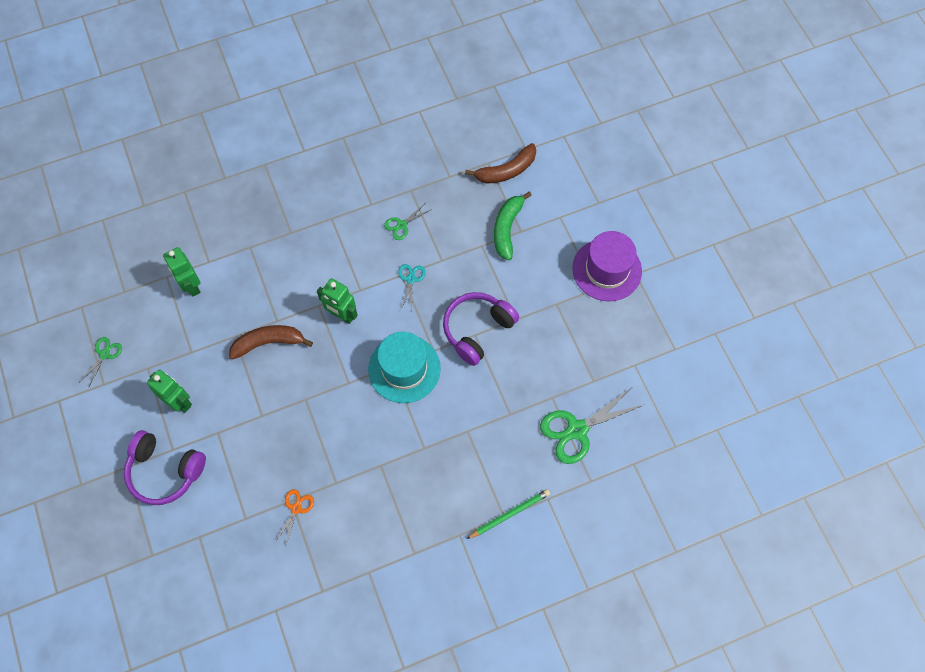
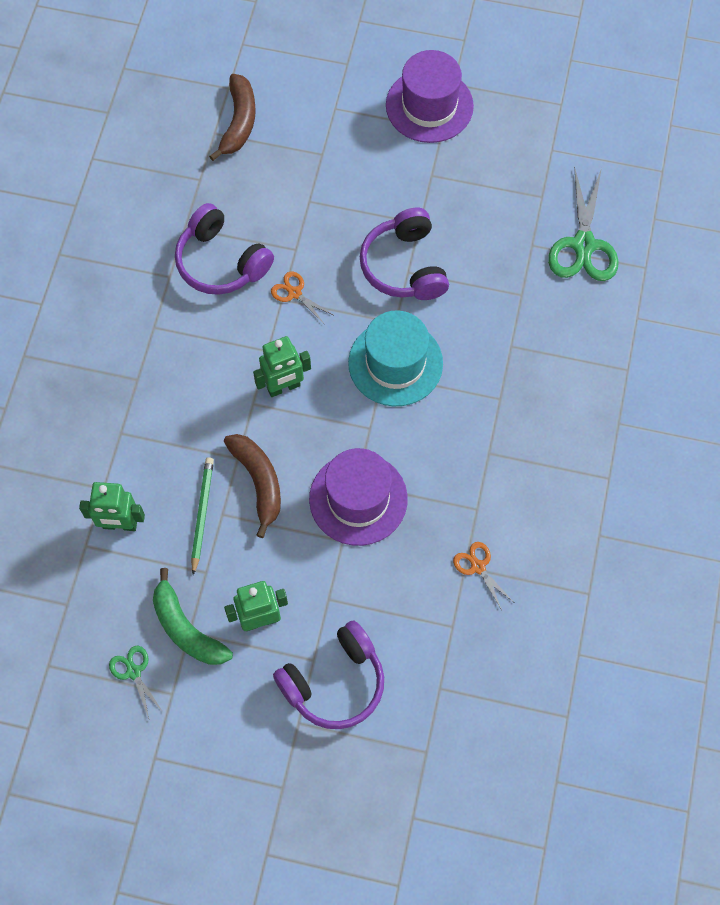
camera: 55 degrees left, 0 degrees up
brown banana [229,325,313,359] -> brown banana turned 135 degrees clockwise [224,434,281,538]
green scissors [384,203,432,240] -> purple headphones [175,203,274,295]
turquoise scissors [398,264,426,310] -> orange scissors [271,271,335,325]
green pencil [466,489,550,539] -> green pencil moved to [191,457,214,575]
green banana [494,192,532,261] -> green banana moved to [153,568,233,665]
none -> purple hat [309,448,408,546]

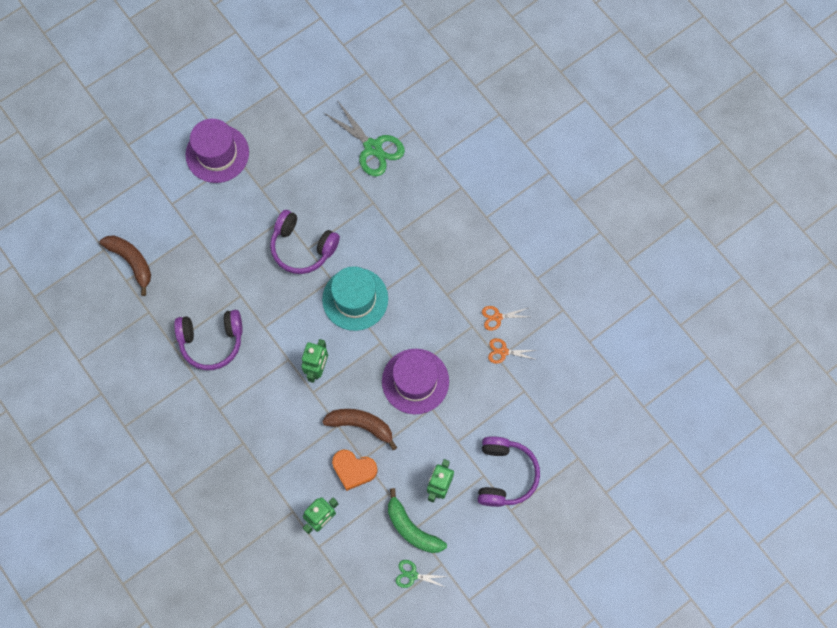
camera: 50 degrees left, 5 degrees up
green banana [153,568,233,665] -> green banana turned 45 degrees clockwise [388,488,447,553]
green pencil [191,457,214,575] -> orange heart [332,450,378,491]
orange scissors [271,271,335,325] -> orange scissors moved to [482,306,530,331]

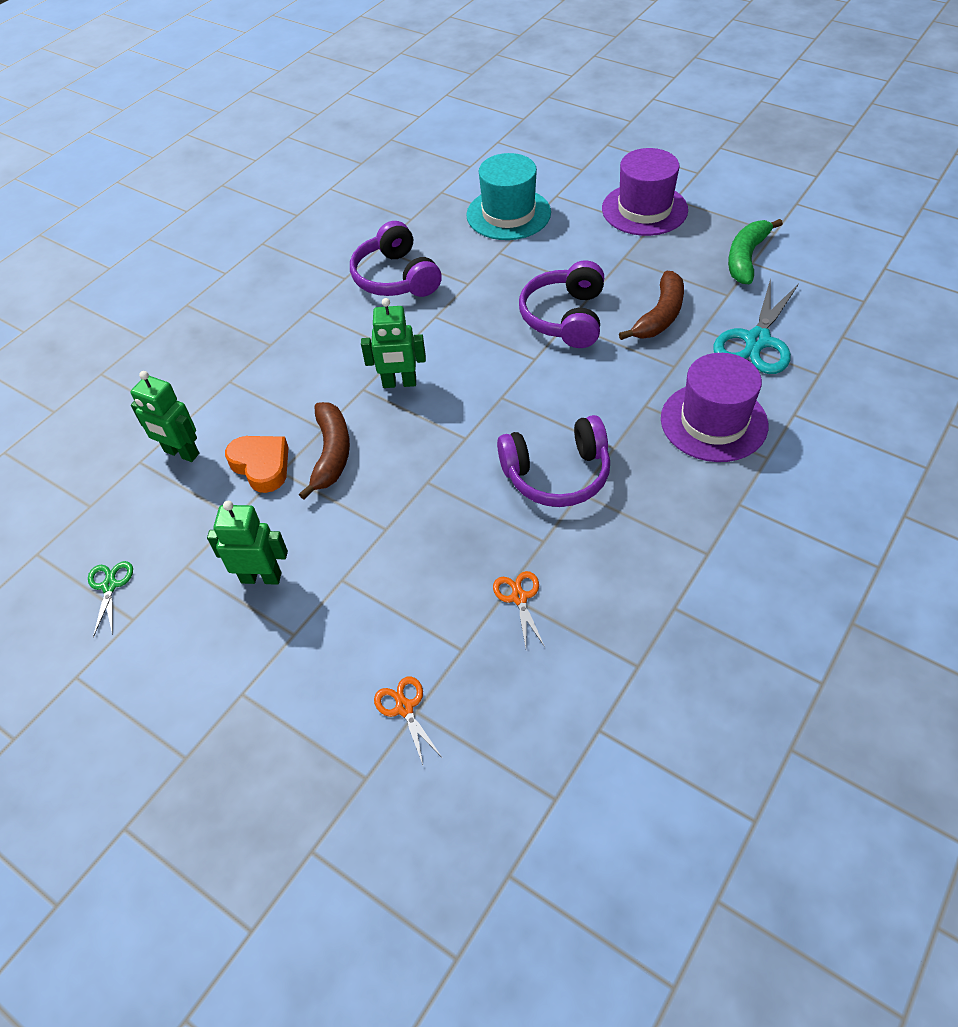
camera: 75 degrees right, 20 degrees down
brown banana [100,236,151,296] -> brown banana moved to [619,271,684,340]
turquoise hat [322,266,388,331] -> turquoise hat moved to [466,153,551,240]
green scissors [324,100,405,177] -> turquoise scissors [713,278,799,374]
orange heart [332,450,378,491] -> orange heart turned 135 degrees clockwise [225,436,289,493]
purple hat [382,349,449,414] -> purple hat moved to [661,353,768,462]
green banana [388,488,447,553] -> green banana moved to [728,219,783,284]
purple headphones [478,436,540,507] -> purple headphones moved to [497,415,610,507]
orange scissors [482,306,530,331] -> orange scissors moved to [374,676,441,765]

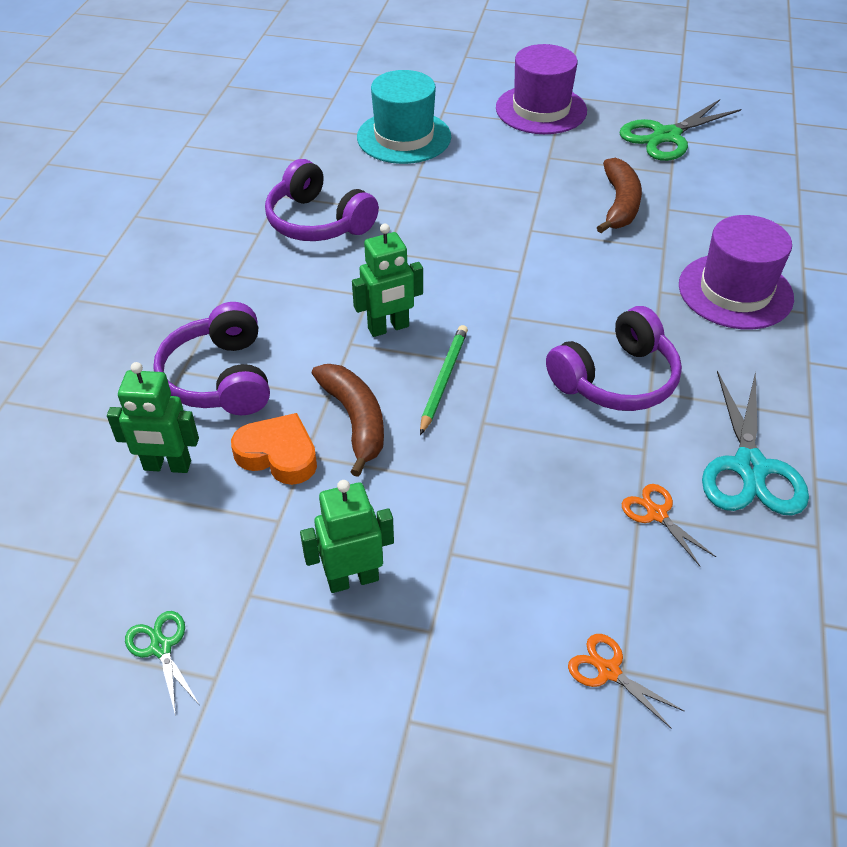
camera: 25 degrees left, 5 degrees down
purple headphones [519,260,604,348] -> purple headphones moved to [153,302,270,415]
turquoise scissors [713,278,799,374] -> turquoise scissors moved to [702,370,809,516]
green banana [728,219,783,284] -> green scissors [620,99,742,161]
none -> green pencil [420,325,468,435]

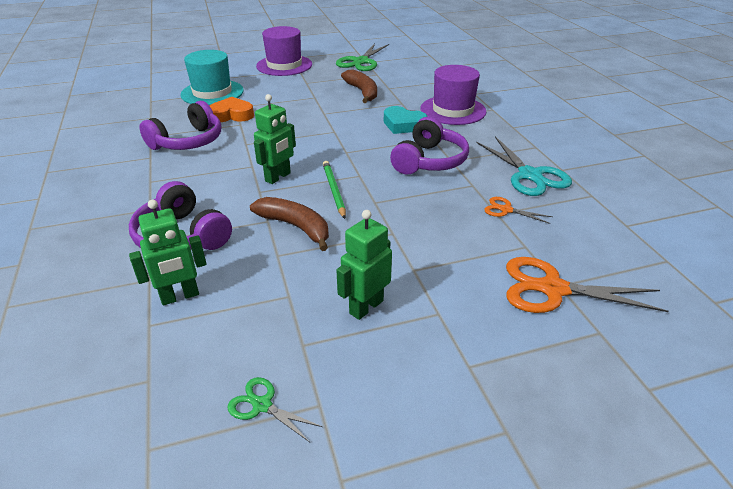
camera: 30 degrees left, 10 degrees down
orange heart [231,413,317,485] -> orange heart moved to [209,97,254,122]
purple headphones [265,159,379,241] -> purple headphones turned 60 degrees counterclockwise [139,101,221,150]
orange scissors [568,634,685,729] -> orange scissors [506,257,668,313], size x1.95
none -> turquoise heart [384,106,428,134]

